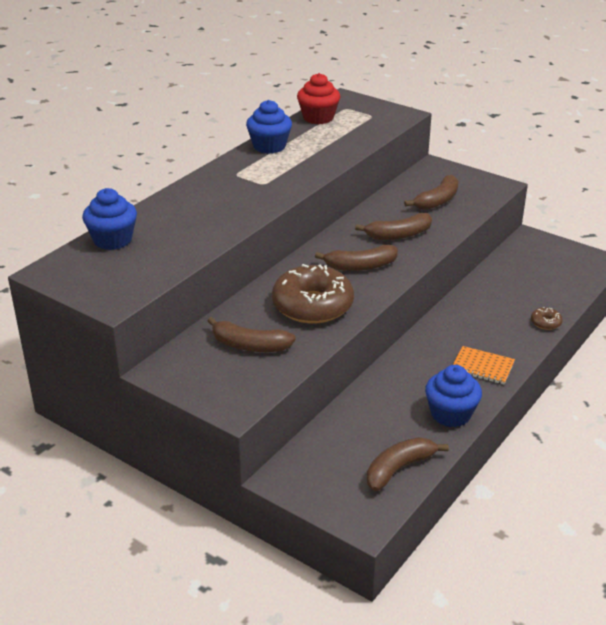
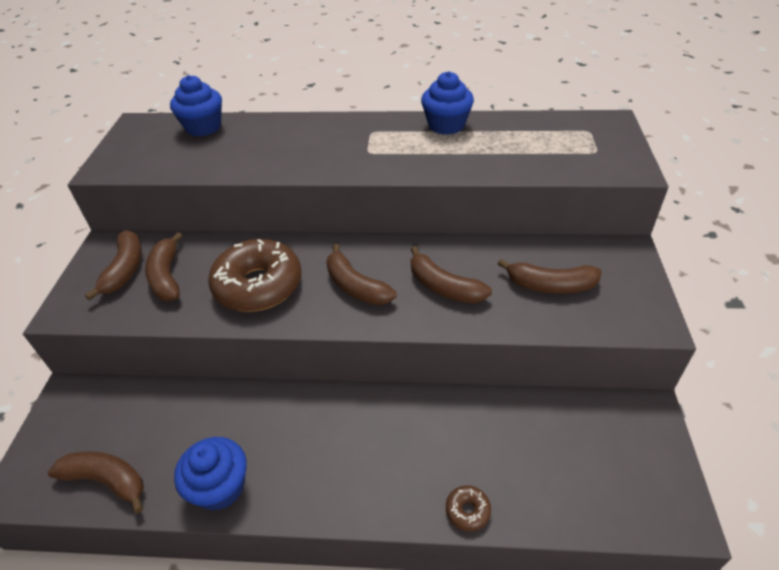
camera: 60 degrees right, 10 degrees up
red cupcake [297,73,340,124] -> none
orange notebook [453,346,515,384] -> none
none -> brown banana [85,230,142,301]

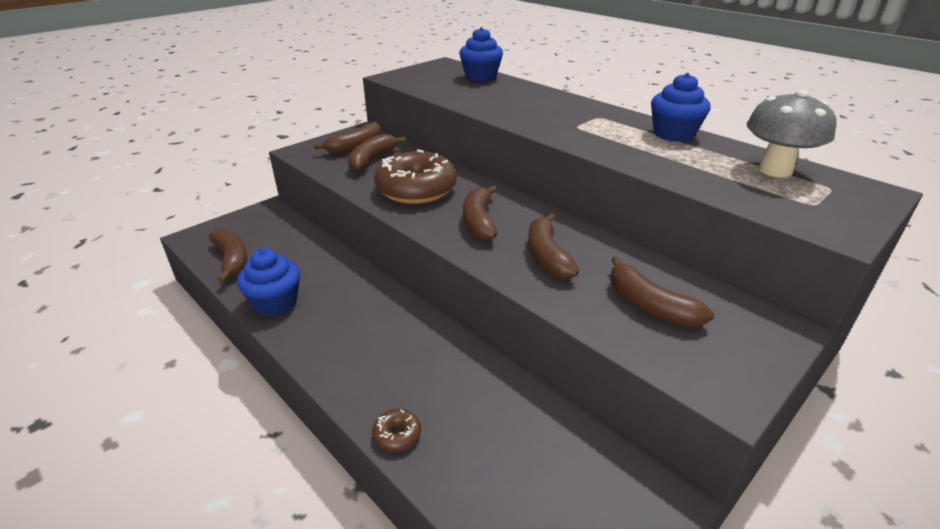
camera: 40 degrees right, 10 degrees down
none -> grey mushroom [747,89,837,178]

